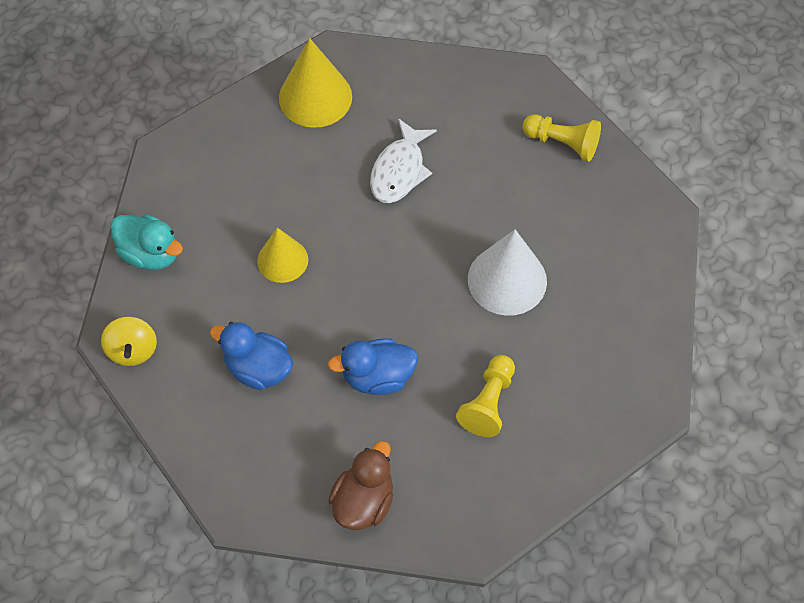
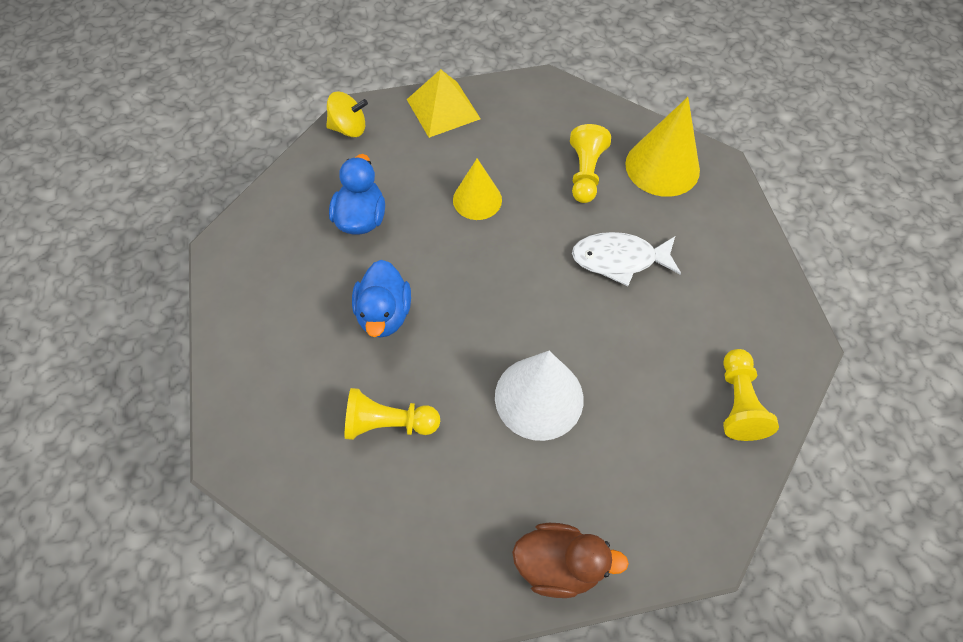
camera: 70 degrees right, 0 degrees up
yellow spinning top [101,317,157,366] -> yellow spinning top turned 150 degrees counterclockwise [326,92,368,137]
turquoise duck [110,214,183,270] -> yellow pyramid [407,69,481,138]
blue duck [328,338,418,395] -> blue duck turned 150 degrees counterclockwise [352,260,411,338]
brown duck [328,441,393,530] -> brown duck moved to [512,523,629,598]
none -> yellow pawn [570,124,611,203]

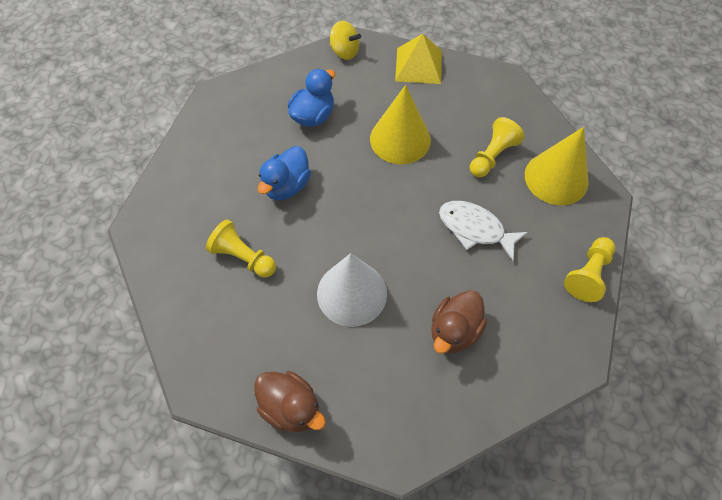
camera: 30 degrees right, 0 degrees up
yellow cone [453,159,502,220] -> yellow cone [370,85,431,164], size x1.54
yellow pawn [723,349,779,441] -> yellow pawn moved to [564,237,615,302]
none -> brown duck [431,290,487,354]

